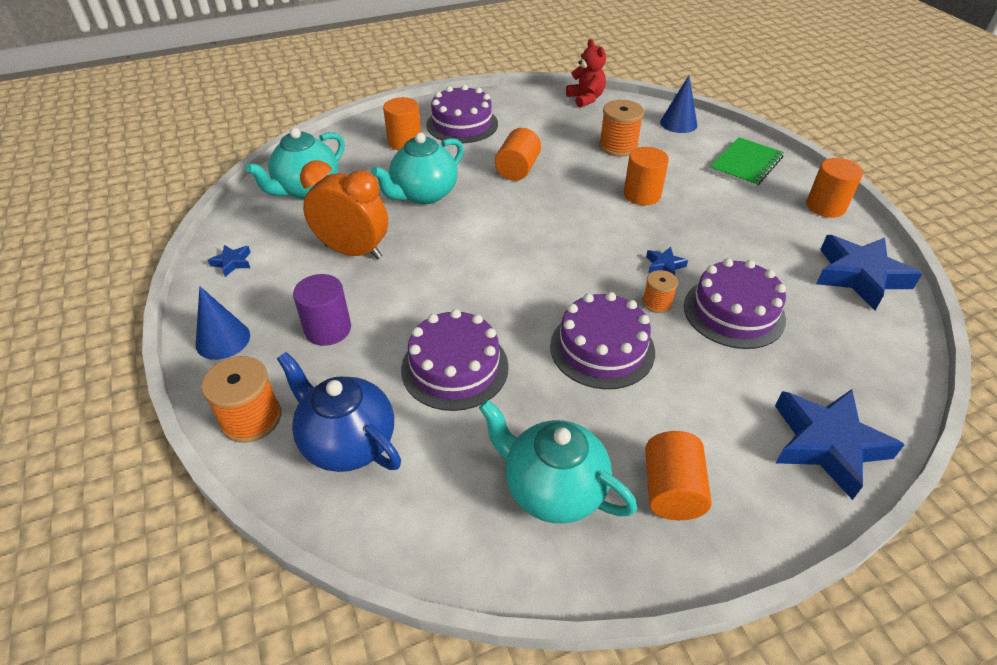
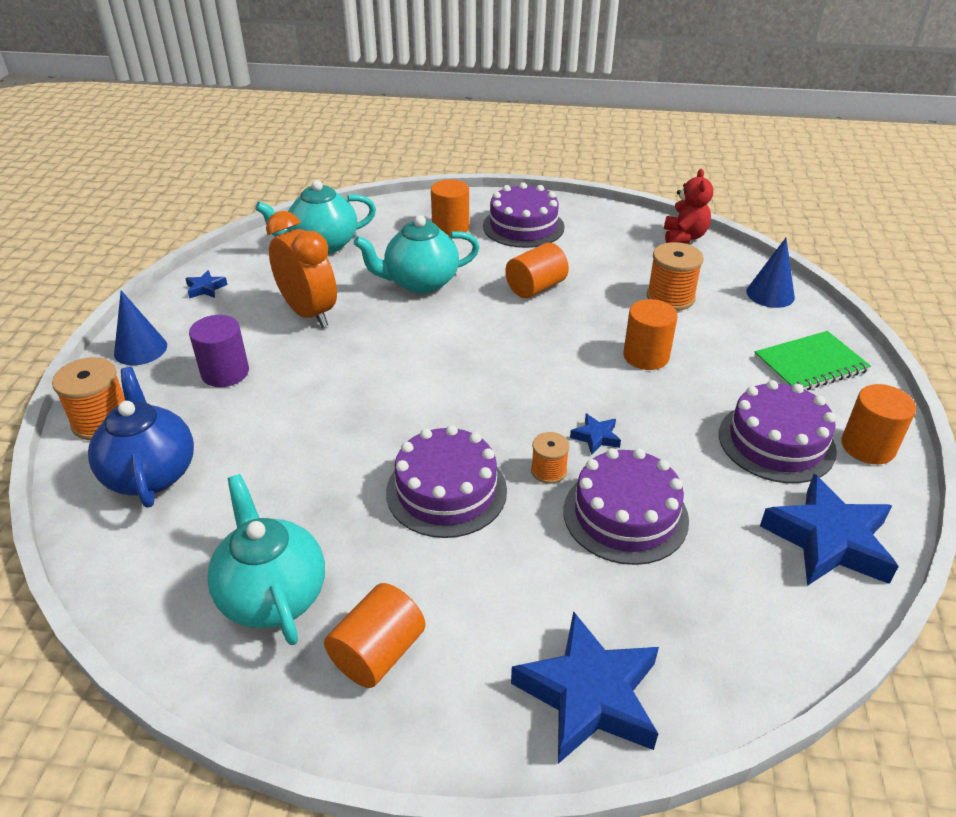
camera: 30 degrees right, 5 degrees down
purple cake [401,309,509,411] -> purple cake moved to [719,380,837,483]

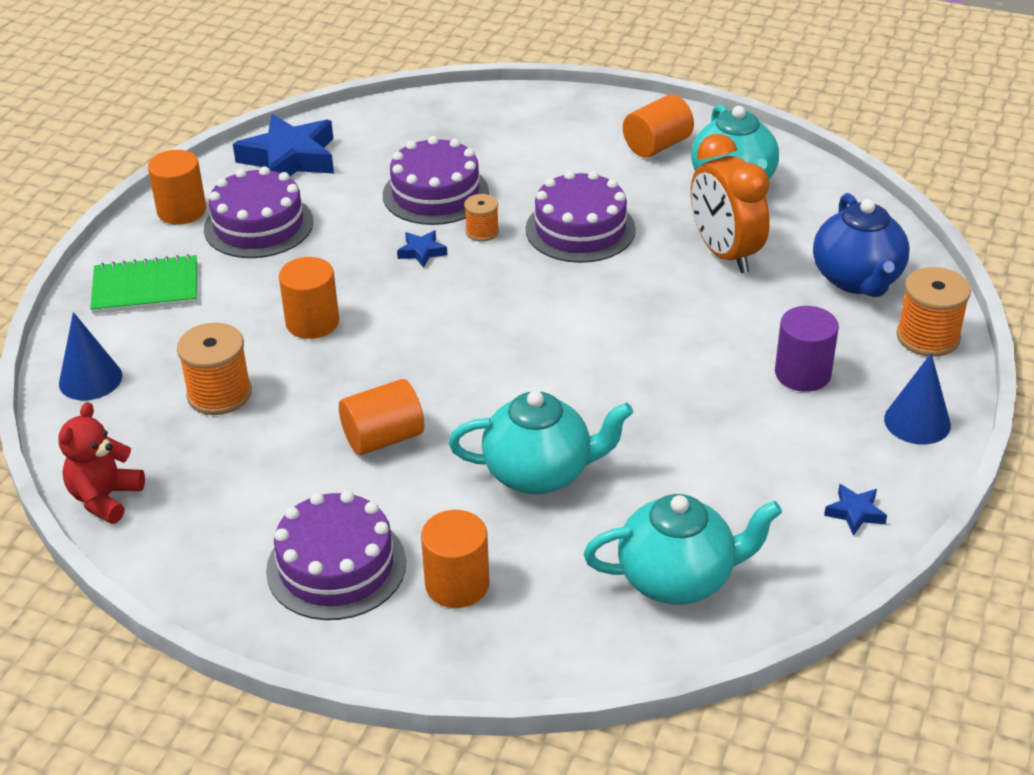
camera: 165 degrees left, 0 degrees up
orange clock [266,211,337,328] -> orange clock moved to [691,134,770,273]
blue star [511,611,659,764] -> none

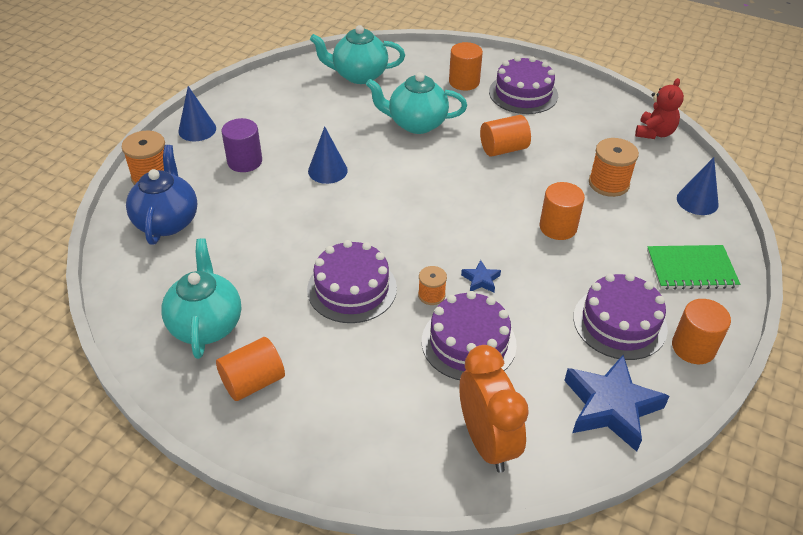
camera: 175 degrees left, 5 degrees up
orange clock [691,134,770,273] -> orange clock moved to [459,345,529,472]
blue star [824,484,887,536] -> none
none -> blue cone [308,126,348,184]

